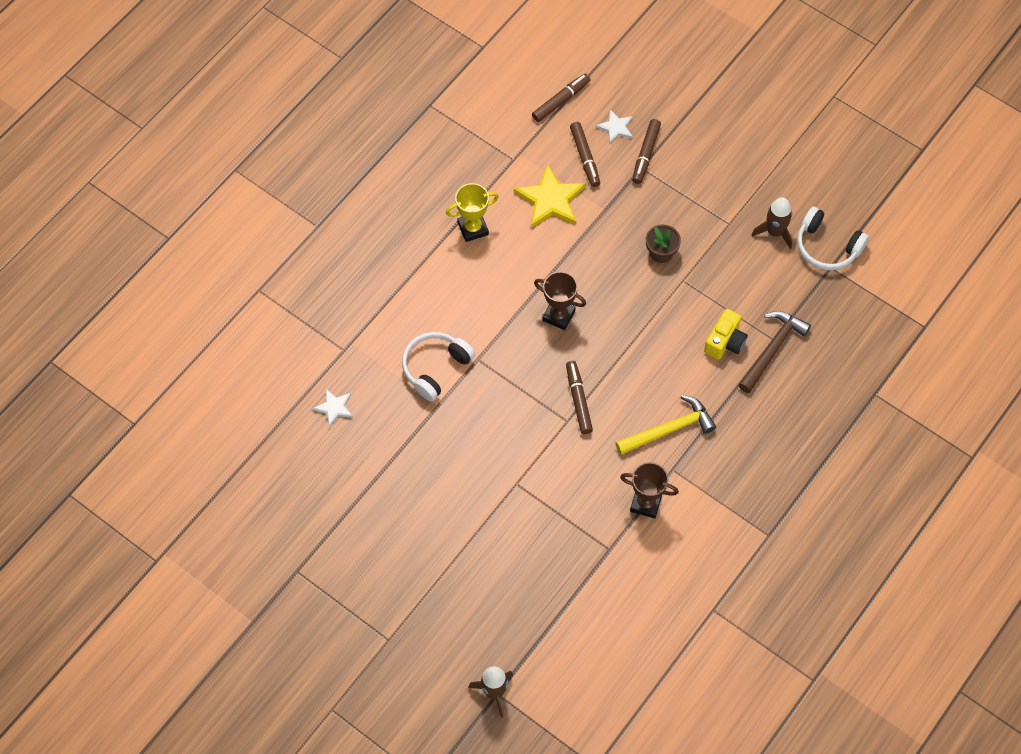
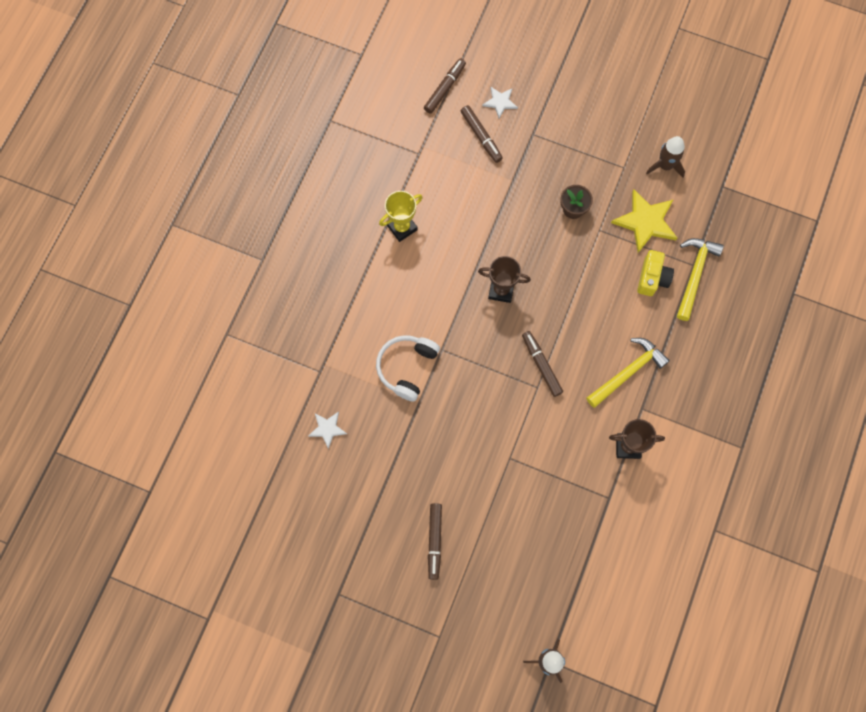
camera: 15 degrees left, 10 degrees up
yellow star [514,164,586,228] -> yellow star moved to [611,189,677,253]
brown marker [632,119,661,184] -> brown marker moved to [428,503,442,580]
brown hammer [738,311,811,393] -> yellow hammer [677,238,724,321]
white headphones [797,206,869,270] -> none

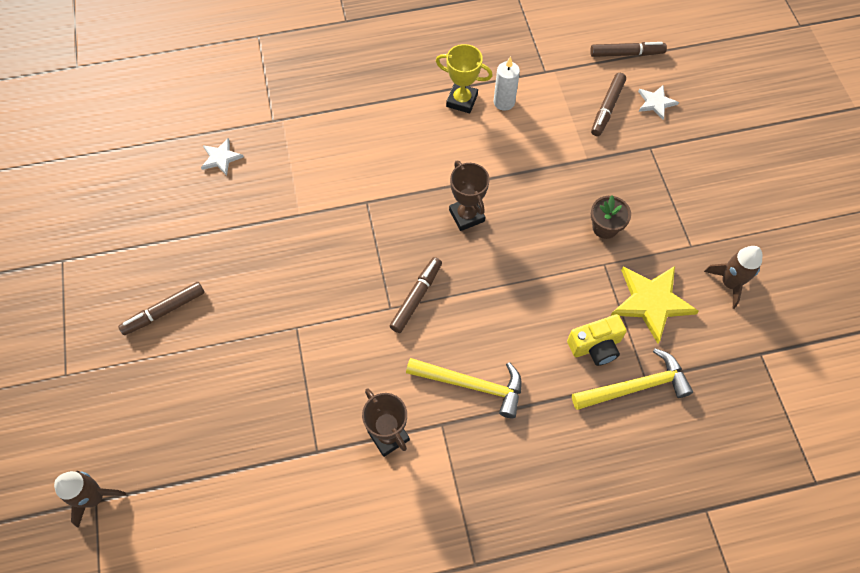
camera: 55 degrees right, 10 degrees down
white headphones [376,335,440,402] -> none
none -> white candle [494,56,520,111]

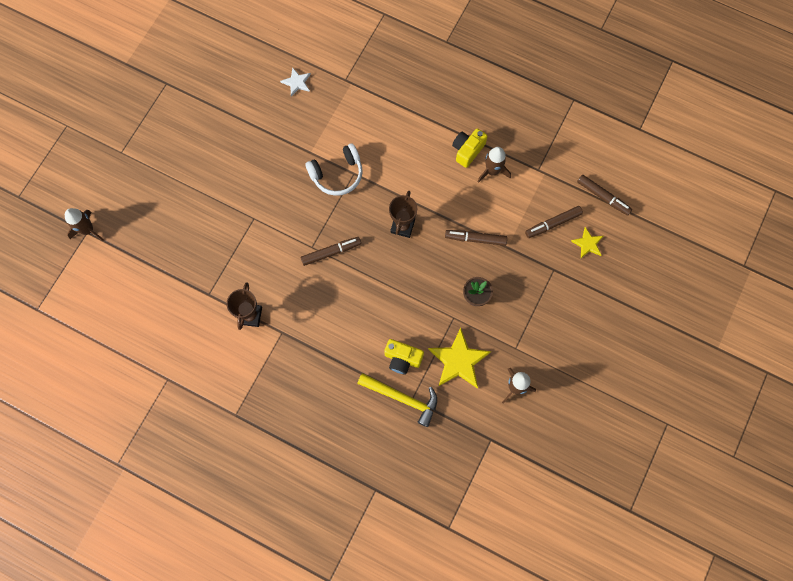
camera: 40 degrees right, 10 degrees up
brown marker [118,282,205,335] -> brown marker moved to [445,230,507,246]
yellow hammer [406,358,522,418] -> none
yellow trophy [436,44,493,113] -> yellow camera [452,128,488,168]
white candle [494,56,520,111] -> brown rocket [477,147,511,183]
white star [638,85,679,120] -> yellow star [571,227,603,258]
none -> white headphones [305,143,362,196]

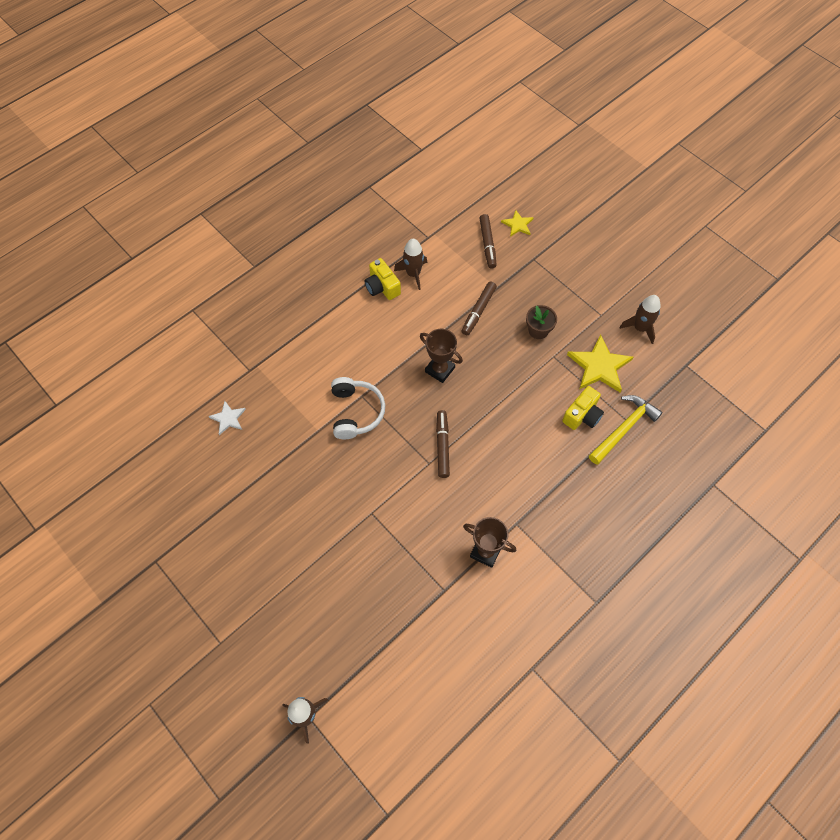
camera: 70 degrees left, 10 degrees down
brown marker [577,175,632,216] -> none

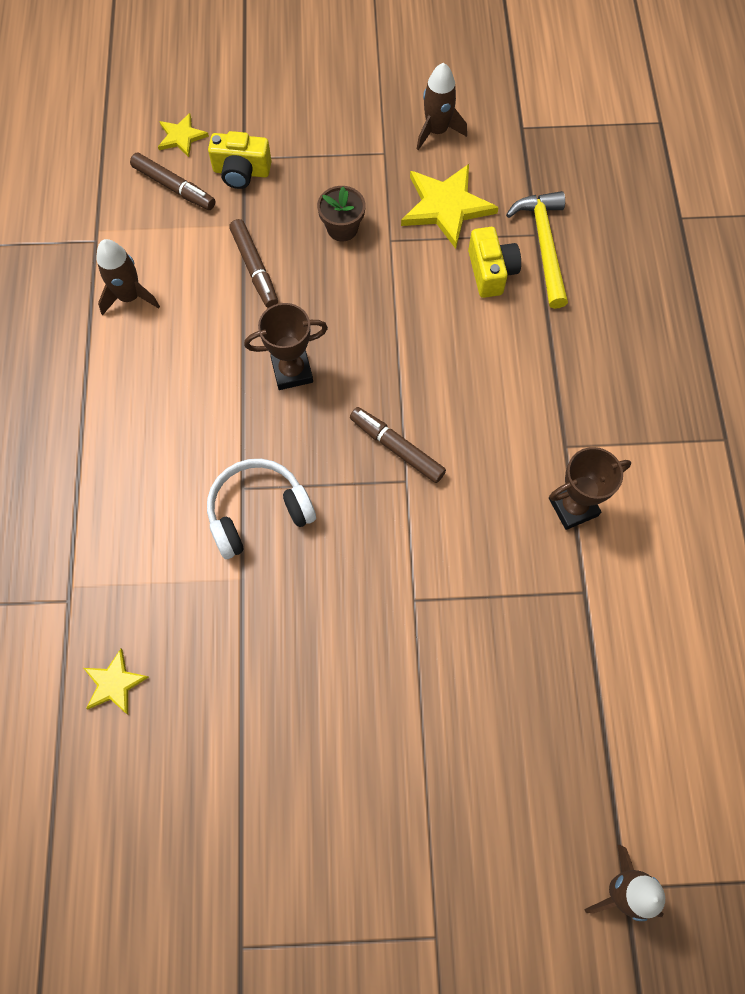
camera: 50 degrees left, 5 degrees up
white star [208,401,246,435] -> yellow star [84,649,149,714]
white headphones [331,377,385,439] -> white headphones turned 60 degrees counterclockwise [207,459,316,559]
yellow camera [364,258,401,300] -> yellow camera moved to [208,131,272,189]

